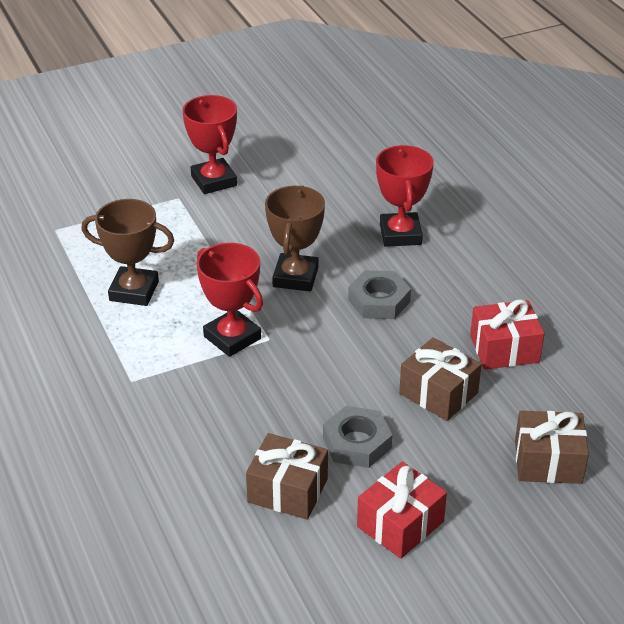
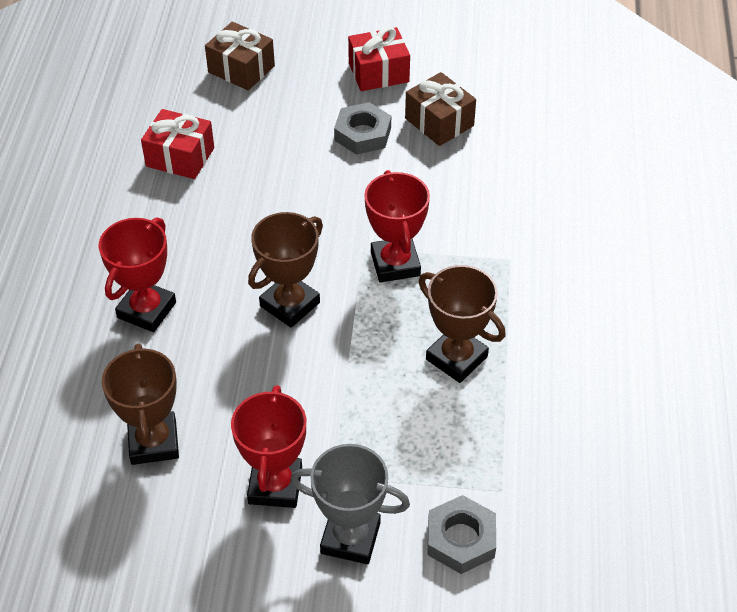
camera: 150 degrees left, 10 degrees up
grey nut [348,270,411,319] -> grey nut moved to [428,495,496,574]
brown gift [399,337,482,421] -> none
none -> brown trophy [102,344,179,465]
none -> grey trophy [290,444,410,564]

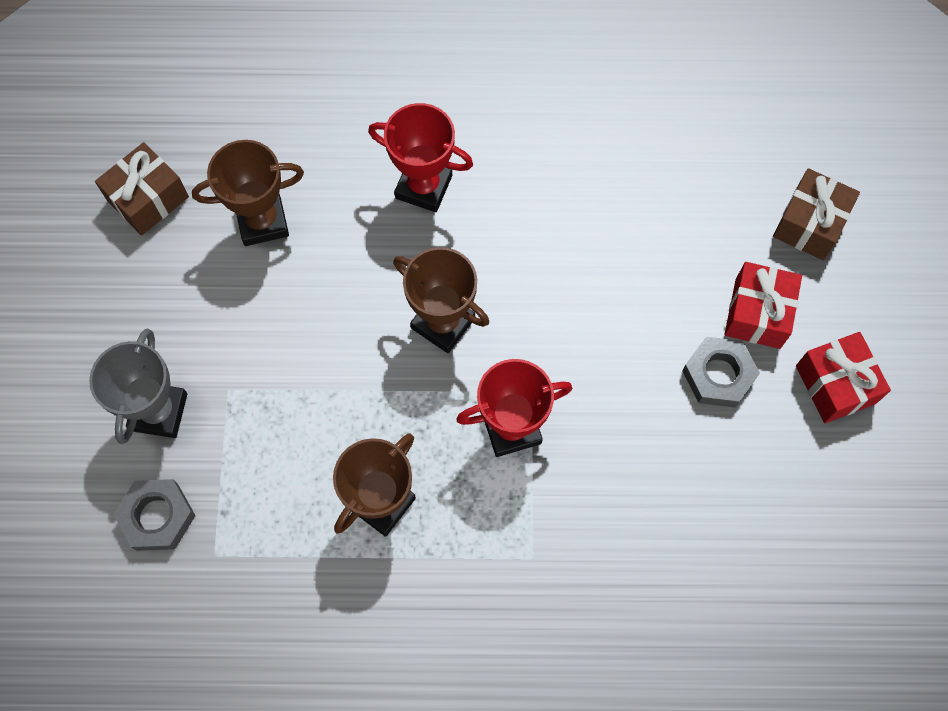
camera: 85 degrees right, 20 degrees up
red gift [141,109,214,179] -> red gift moved to [724,262,802,349]
red trophy [231,385,306,508] -> none
brown gift [405,72,476,146] -> brown gift moved to [95,142,189,236]

